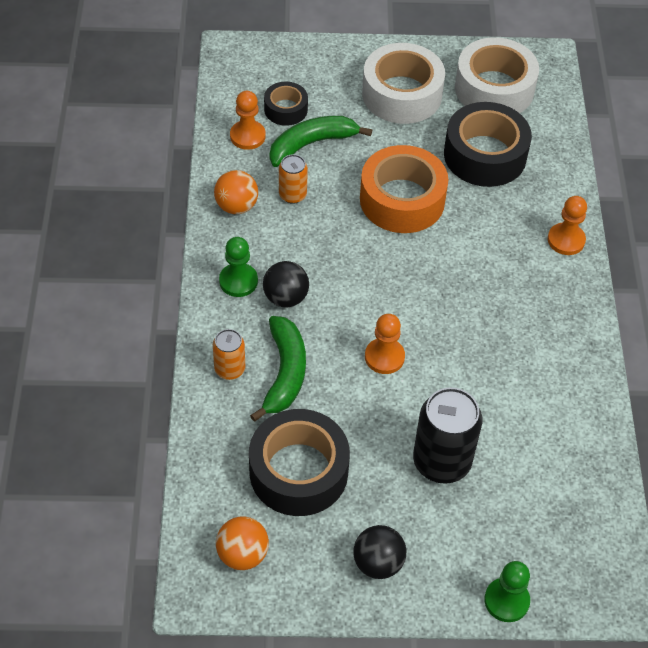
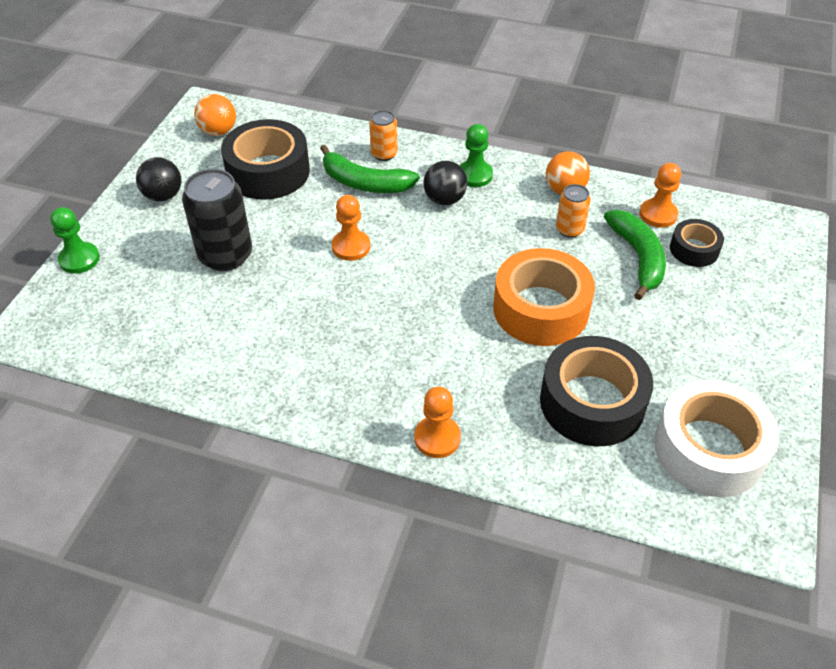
camera: 110 degrees right, 5 degrees down
white tape [362,43,445,124] -> none

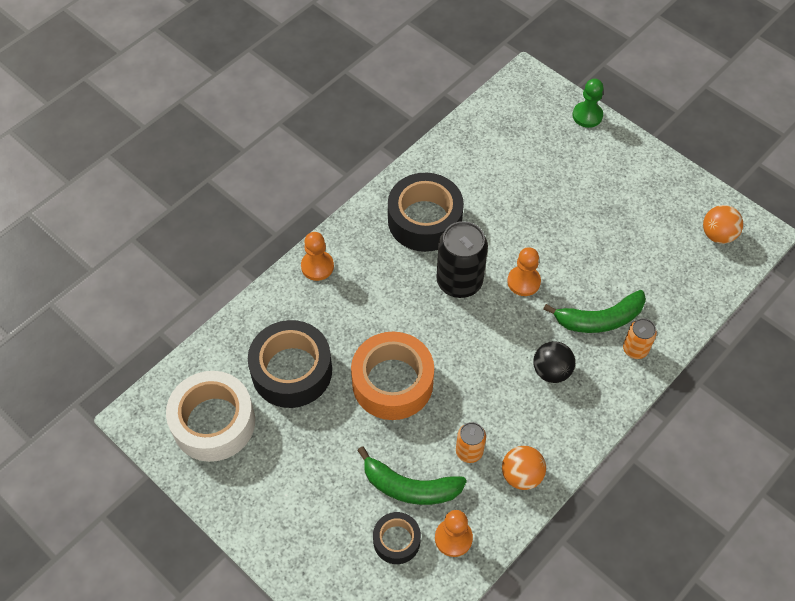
camera: 115 degrees right, 10 degrees up
black ball [136,157,182,202] -> none
black can [182,169,252,271] -> black can moved to [437,221,488,298]
black tape [221,119,310,200] -> black tape moved to [388,173,464,252]
green banana [320,145,420,193] -> green banana turned 150 degrees counterclockwise [543,290,646,333]
green pawn [459,124,493,187] -> none

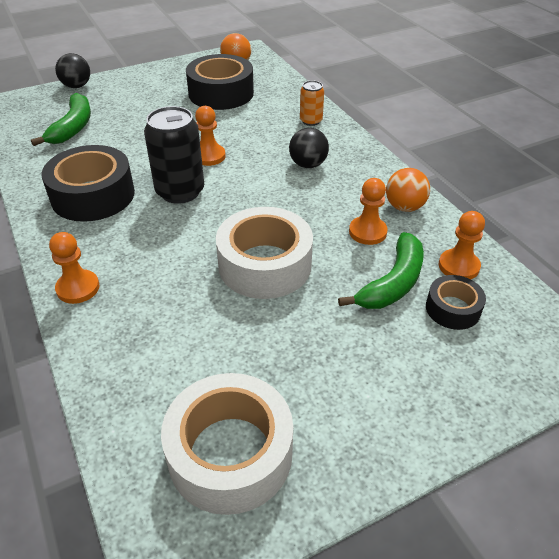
camera: 70 degrees left, 15 degrees down
black tape [248,320,332,408] -> black tape moved to [186,54,254,110]
orange tape [351,331,434,420] -> white tape [216,207,313,299]
orange can [456,422,486,463] -> orange pawn [349,178,388,245]
green banana [543,290,646,333] -> green banana moved to [31,93,91,146]
green pawn [572,79,603,128] -> black ball [55,53,90,88]

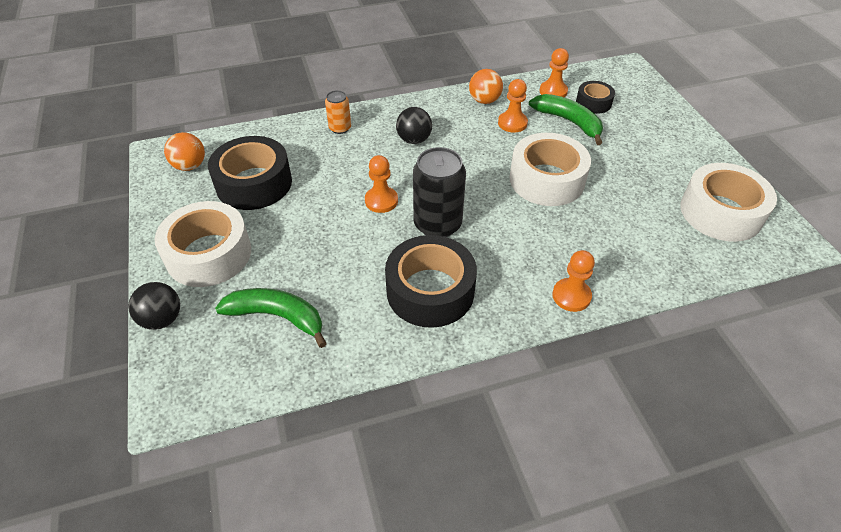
camera: 80 degrees left, 5 degrees up
none -> white tape [155,201,251,287]

